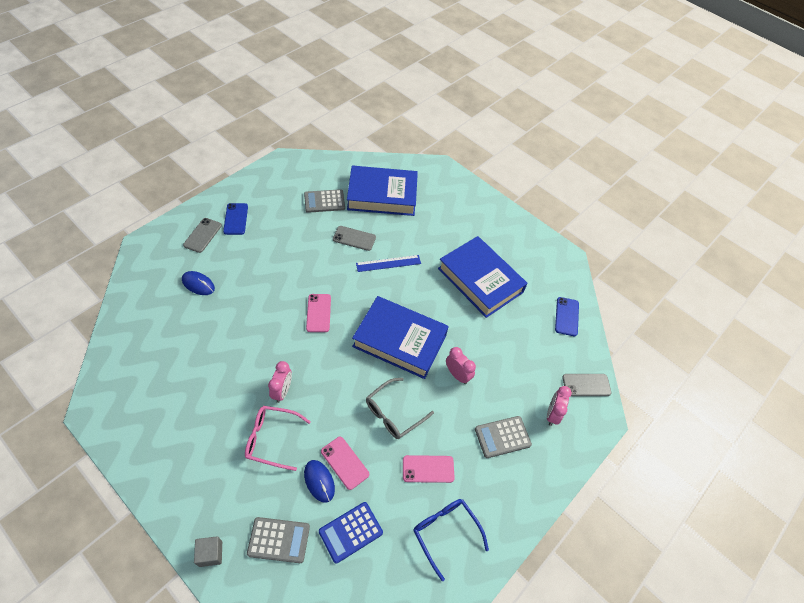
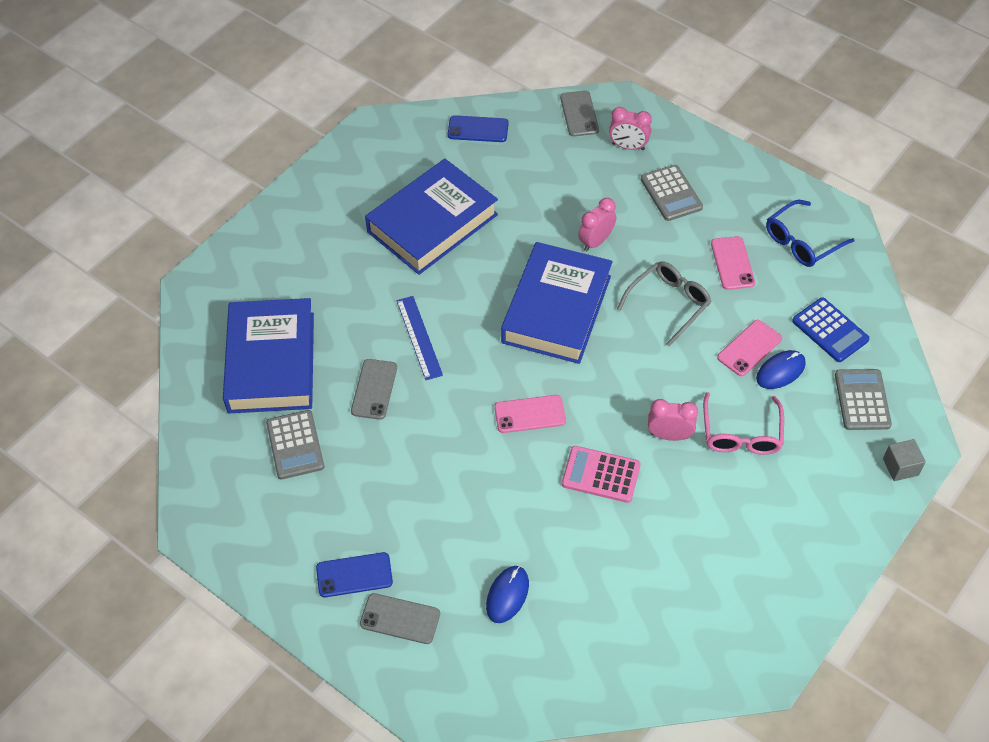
camera: 90 degrees left, 0 degrees up
grey glasses [366,378,434,439] -> grey glasses turned 90 degrees counterclockwise [617,261,711,347]
none -> pink calculator [562,446,641,503]

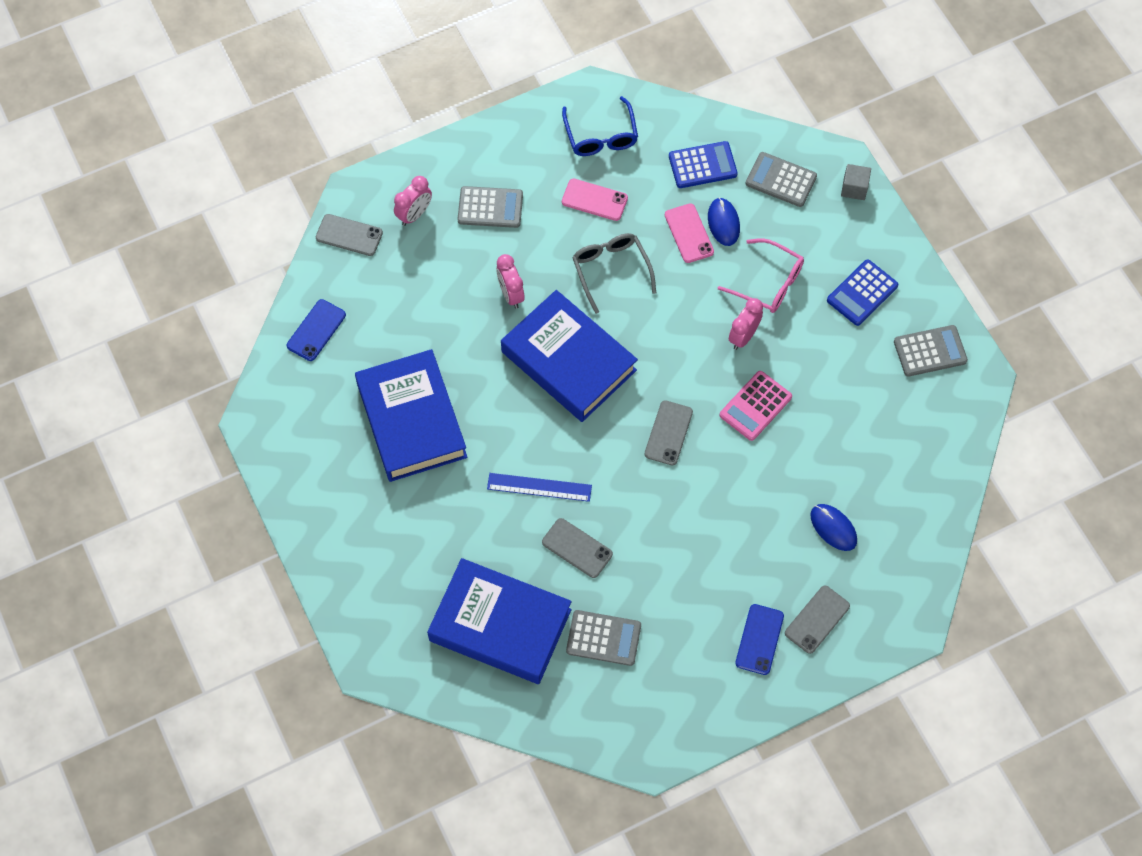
camera: 65 degrees left, 10 degrees up
pink phone [494,395,566,433] -> grey phone [644,400,693,466]
none -> blue calculator [827,259,898,326]
none -> grey calculator [894,325,968,377]

